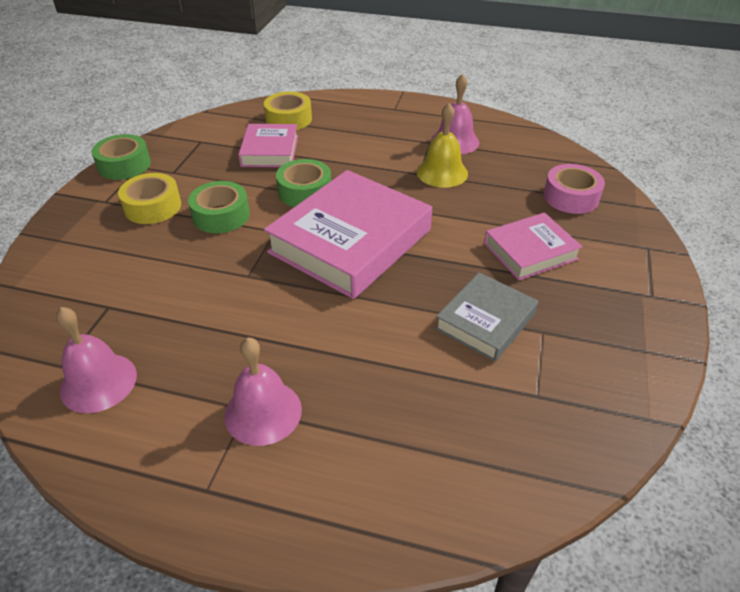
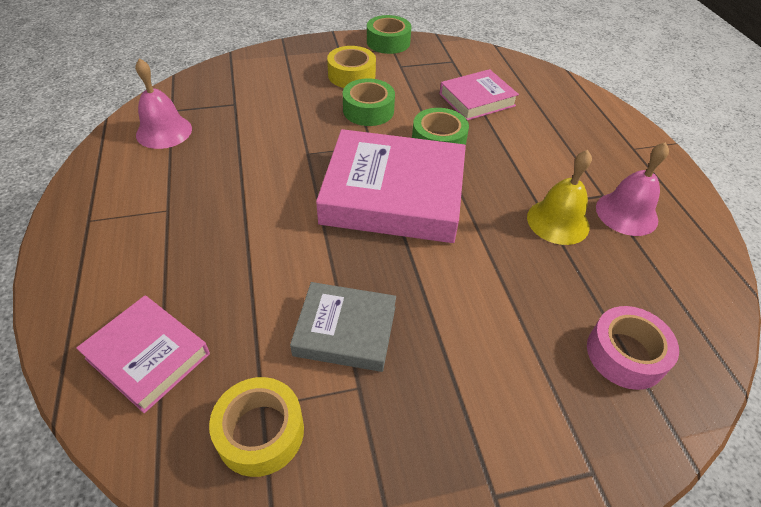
camera: 60 degrees right, 5 degrees up
pink bell [224,338,302,446] -> none
yellow tape [264,91,312,130] -> yellow tape moved to [209,377,304,477]
pink book [484,213,583,280] -> pink book moved to [76,296,210,413]

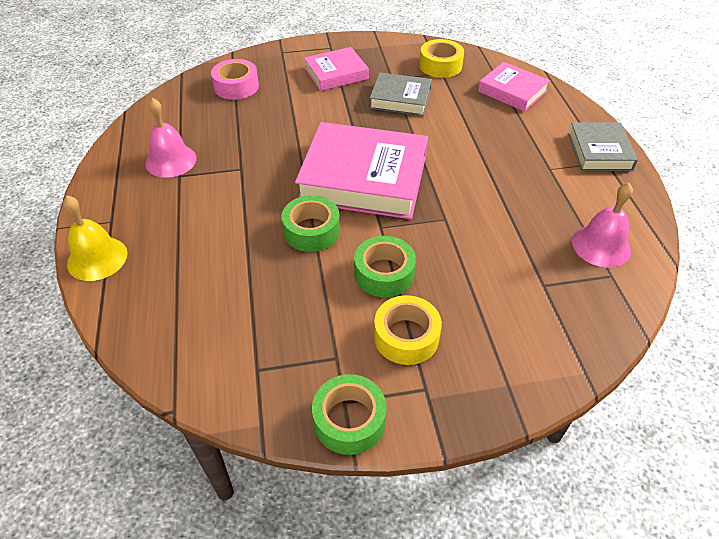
camera: 175 degrees left, 0 degrees up
pink book [440,69,519,121] -> pink book moved to [304,47,369,91]
yellow bell [527,150,592,245] -> yellow bell moved to [63,195,127,281]
none -> grey book [568,122,638,171]

